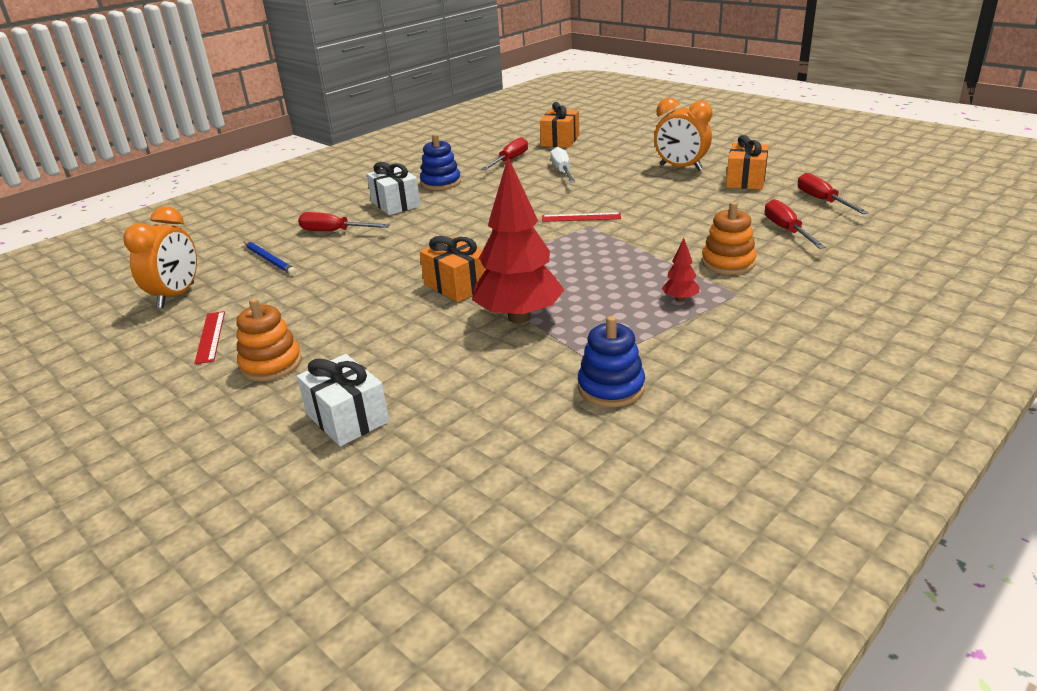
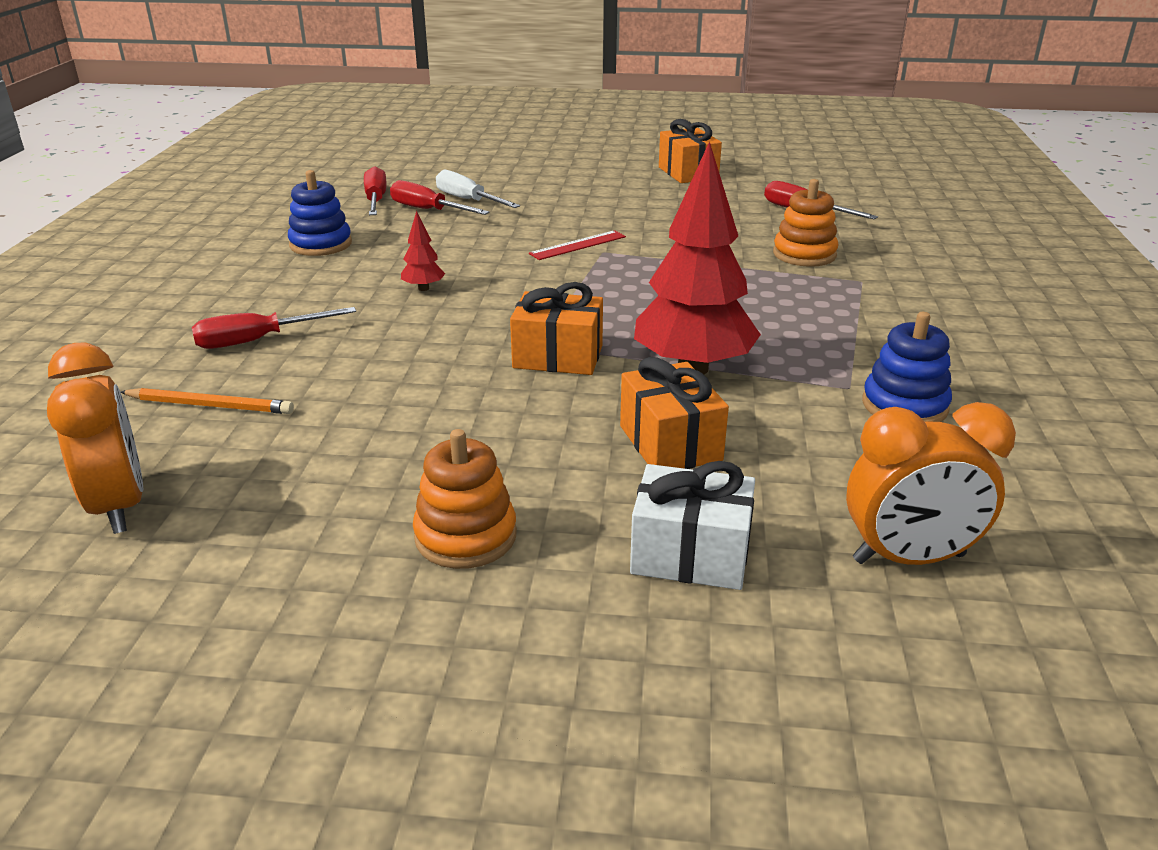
camera: 40 degrees left, 0 degrees up
red ruler [194,311,225,364] -> none
blue pencil [244,241,296,275] -> orange pencil [121,388,294,414]
white gift [367,162,421,215] -> none
orange gift [540,102,579,148] -> orange gift moved to [620,357,729,469]
orange clock [654,98,712,171] -> orange clock moved to [846,402,1016,565]
red tree [662,238,699,302] -> red tree moved to [401,211,445,291]
red screwdriver [798,173,869,214] -> red screwdriver moved to [390,180,489,215]

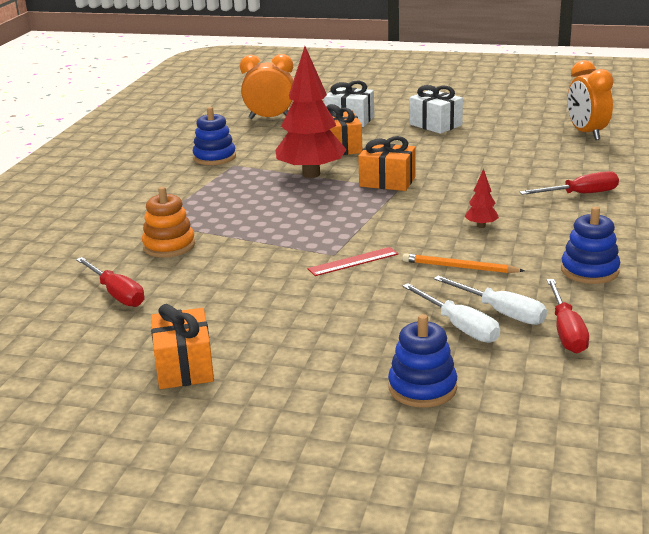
camera: 170 degrees left, 5 degrees down
orange pencil [121,388,294,414] -> orange pencil moved to [402,253,525,273]
red screwdriver [390,180,489,215] -> white screwdriver [434,276,547,325]
orange stacking toy [413,429,517,569] -> white gift [409,85,463,134]
none -> blue stacking toy [388,314,457,408]

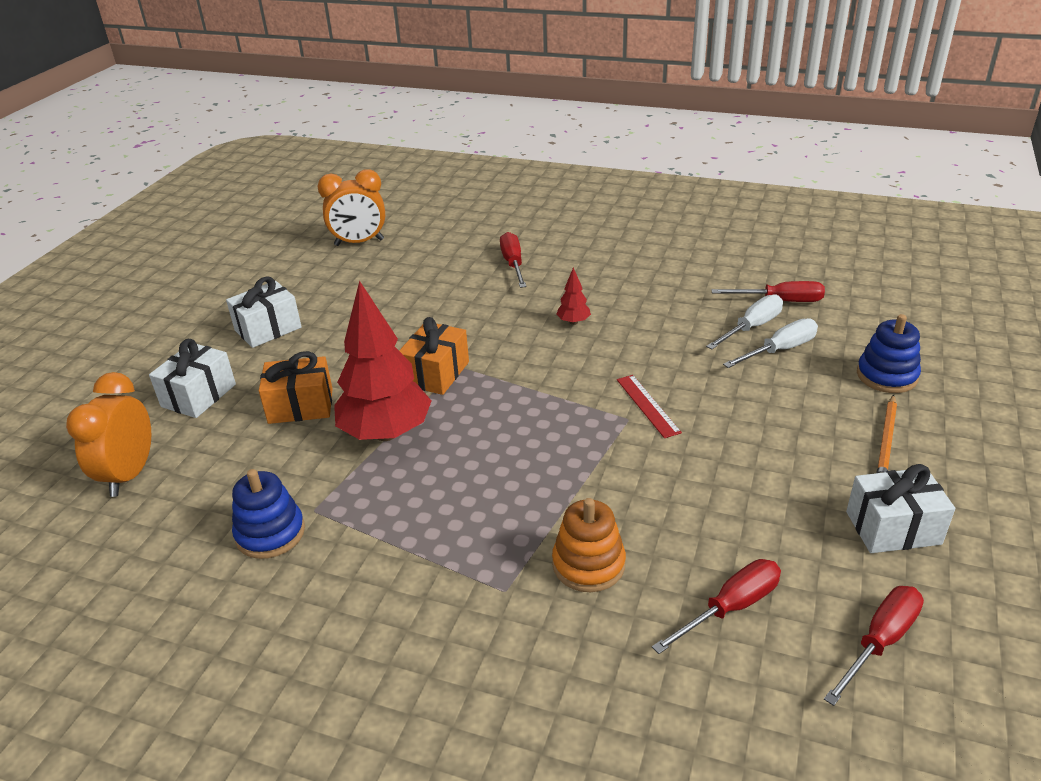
camera: 85 degrees left, 10 degrees up
orange gift [151,304,214,389] -> white gift [846,464,955,553]
orange pencil [402,253,525,273] -> orange pencil moved to [876,394,897,473]
blue stacking toy [561,206,620,284] -> none
none -> red screwdriver [824,586,924,706]

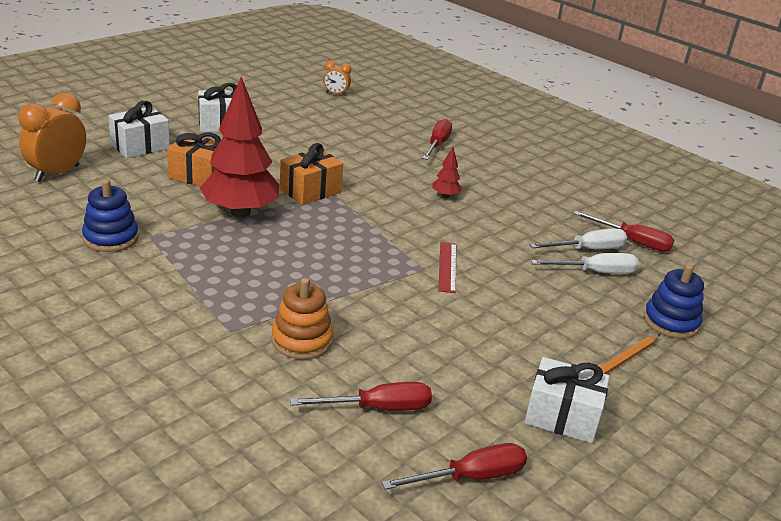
camera: 20 degrees right, 5 degrees down
orange clock [317,169,385,246] -> orange clock [323,61,351,96], size x0.54

